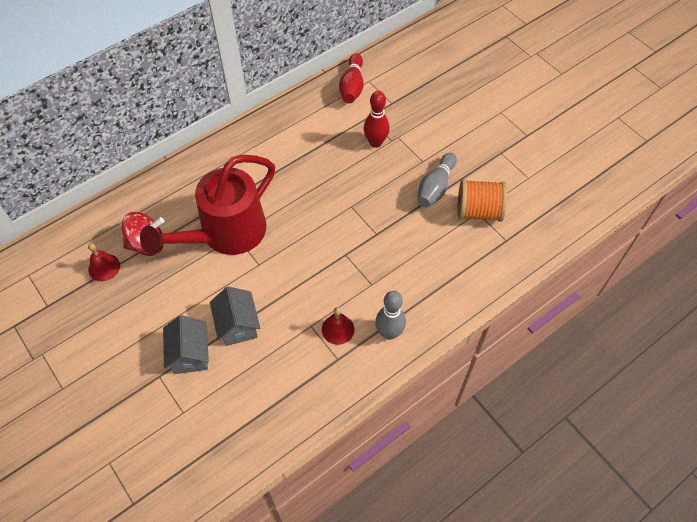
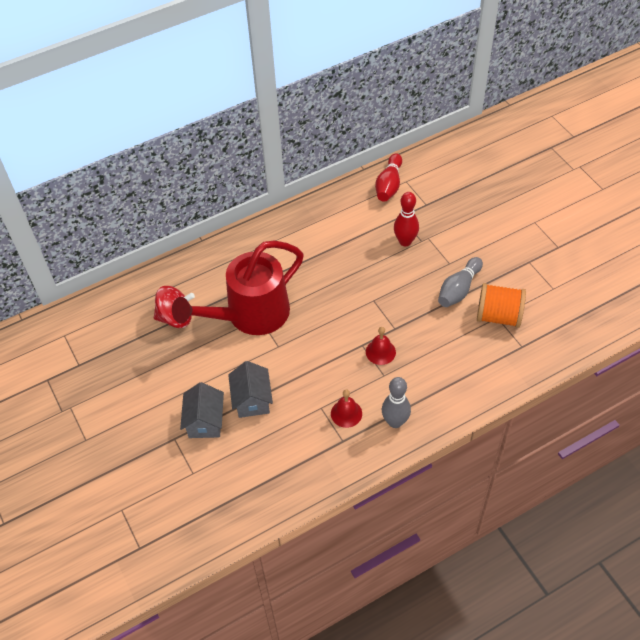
camera: 10 degrees right, 5 degrees down
red bell [88,243,120,281] -> red bell moved to [366,327,396,365]

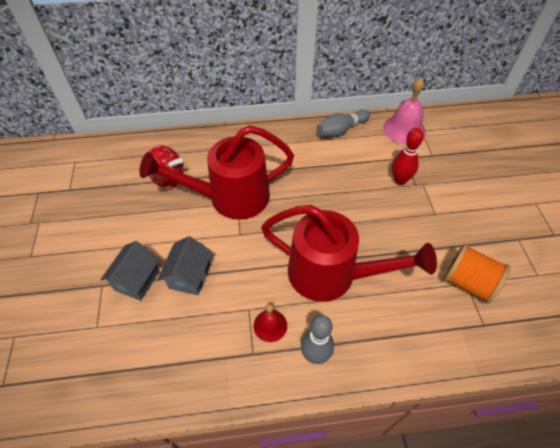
camera: 20 degrees right, 0 degrees up
red bell [366,327,396,365] -> red watering can [261,205,437,302]
red bowling pin [375,153,402,202] -> pink bell [383,78,426,145]
grey bowling pin [438,257,483,307] -> grey bowling pin moved to [317,109,370,137]

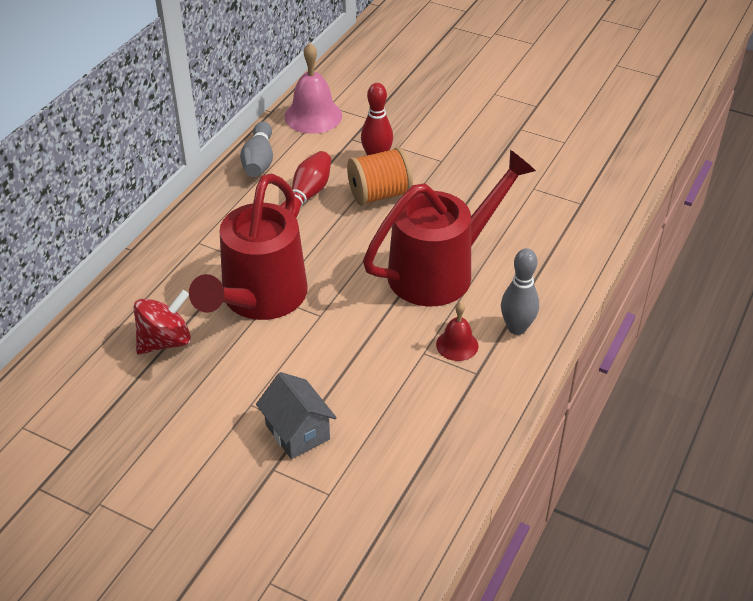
camera: 55 degrees left, 10 degrees down
grey house [158,236,212,295] -> none
orange spool [444,244,511,304] -> orange spool moved to [347,147,413,206]
none -> red bowling pin [280,151,331,218]

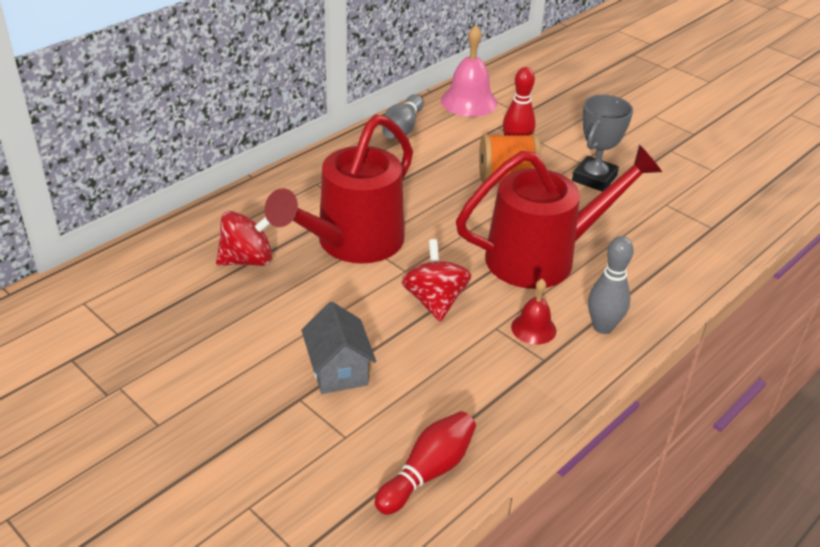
camera: 15 degrees right, 5 degrees down
red bowling pin [280,151,331,218] -> red bowling pin moved to [375,411,476,515]
none -> red spinning top [401,239,472,322]
none -> grey trophy [572,95,633,192]

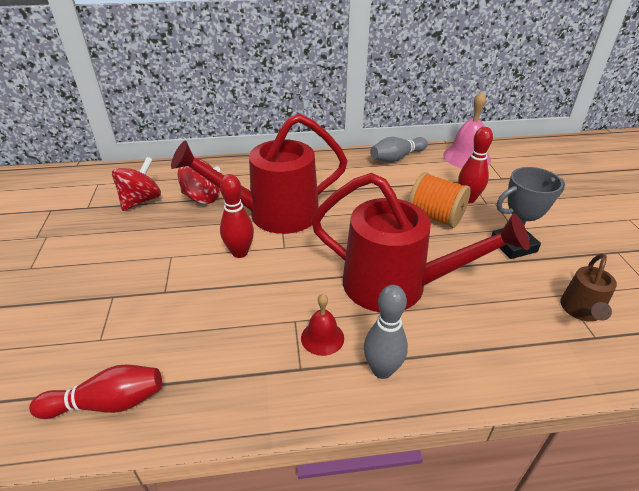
camera: 40 degrees right, 0 degrees up
grey house [301,302,376,394] -> none
red spinning top [401,239,472,322] -> red spinning top moved to [112,157,161,211]
none -> red bowling pin [220,174,254,258]
none -> brown watering can [560,254,617,322]

